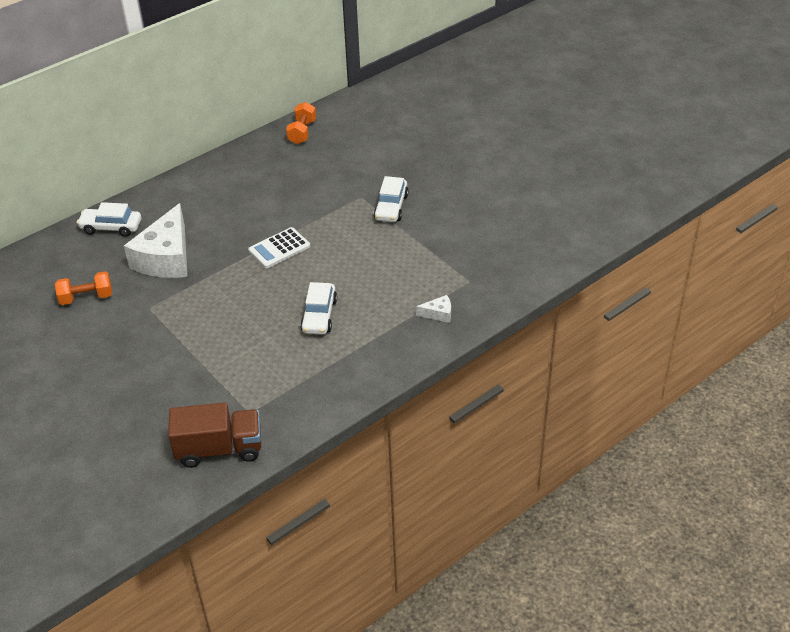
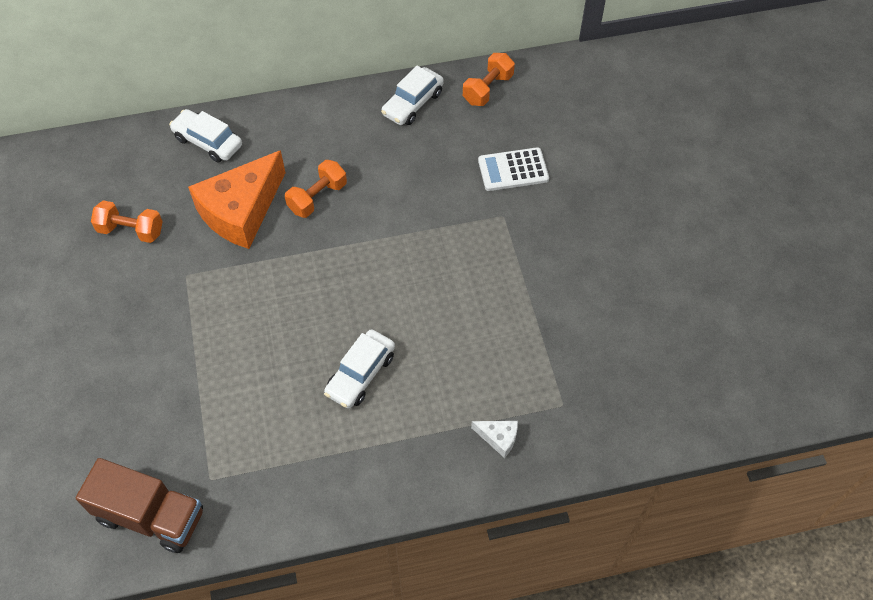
camera: 25 degrees right, 15 degrees up
white cheese [124,203,187,278] -> orange cheese [188,150,285,249]
white calculator [248,227,310,268] -> white calculator moved to [478,147,549,191]
white car [374,176,409,222] -> white car moved to [381,66,444,125]
none -> orange dumbbell [285,160,347,218]

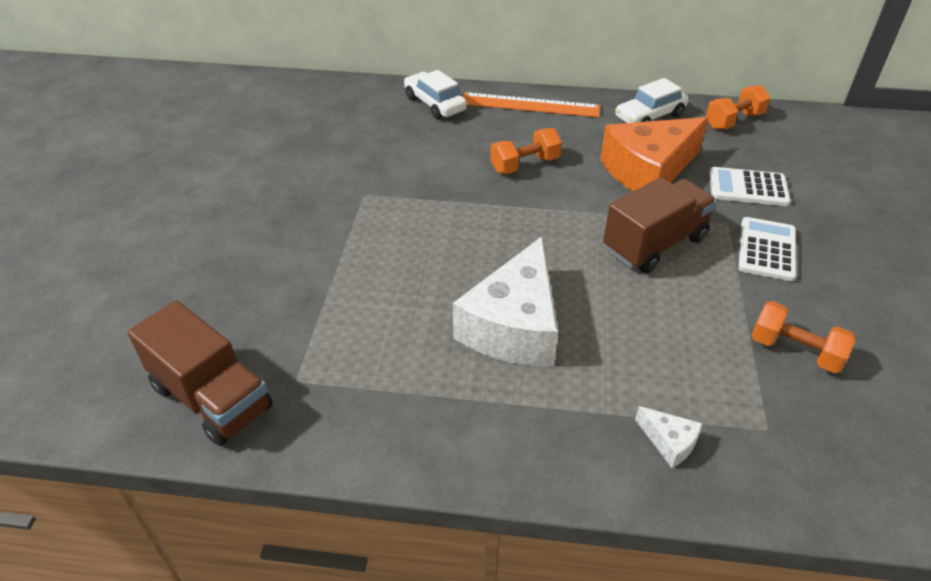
camera: 20 degrees right, 15 degrees down
orange dumbbell [91,200,163,243] -> orange dumbbell moved to [751,301,856,373]
orange cheese [188,150,285,249] -> orange cheese moved to [600,117,709,191]
white car [324,329,395,409] -> white cheese [453,237,558,367]
none -> orange ruler [463,92,600,117]
none -> brown truck [603,177,717,273]
none -> white calculator [738,217,797,281]

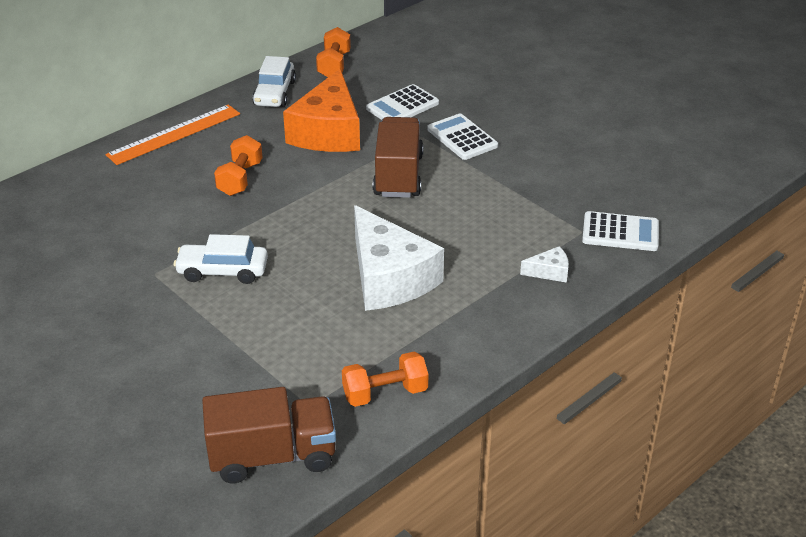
camera: 50 degrees left, 5 degrees down
white car [404,70,467,119] -> white car moved to [174,234,268,284]
orange dumbbell [751,301,856,373] -> orange dumbbell moved to [342,351,428,407]
none -> white calculator [582,211,659,251]

